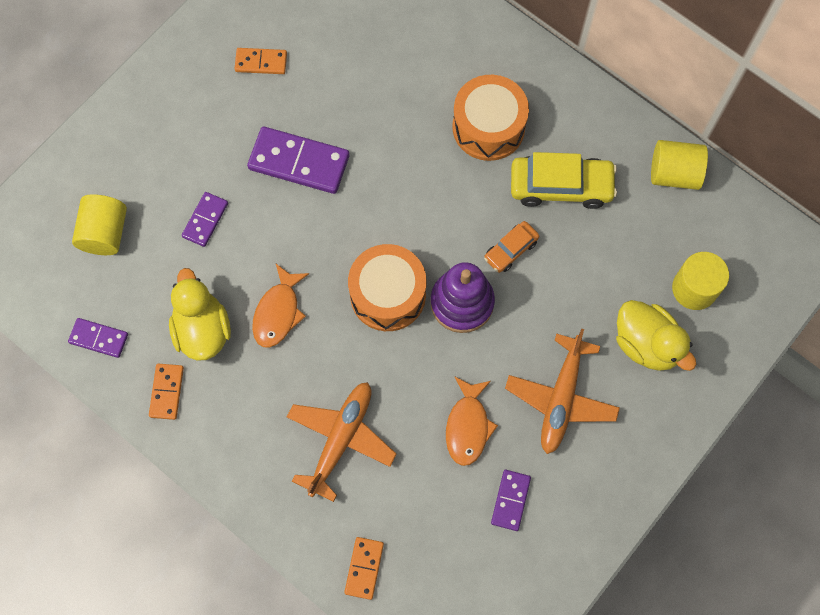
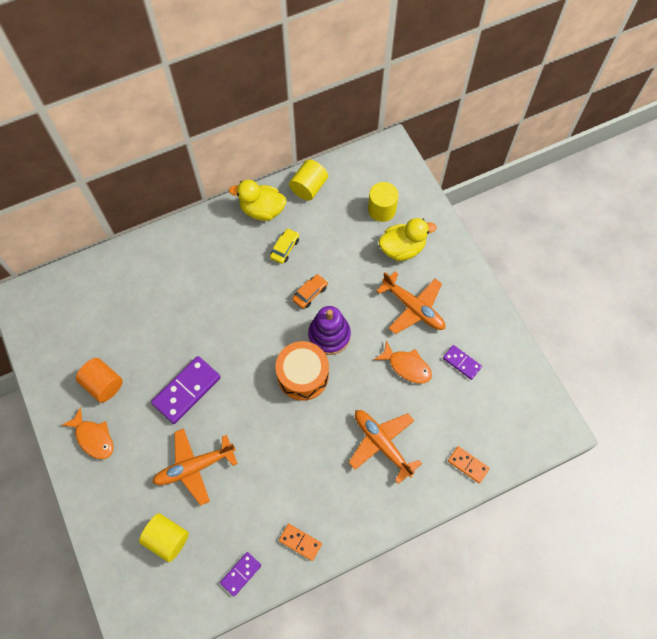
camera: 65 degrees left, 5 degrees down
yellow duck [169,268,231,361] -> yellow duck moved to [229,180,286,221]
purple domino [182,192,228,247] -> orange plane [153,428,238,506]
orange domino [234,48,287,74] -> orange cylinder [76,358,123,403]
orange fish [252,264,309,348] -> orange fish moved to [62,407,114,459]
orange drum [452,75,529,161] -> none
orange car [484,221,539,273] -> orange car turned 120 degrees counterclockwise [292,274,328,309]
yellow car [511,152,617,209] -> yellow car [270,228,299,264], size x0.56

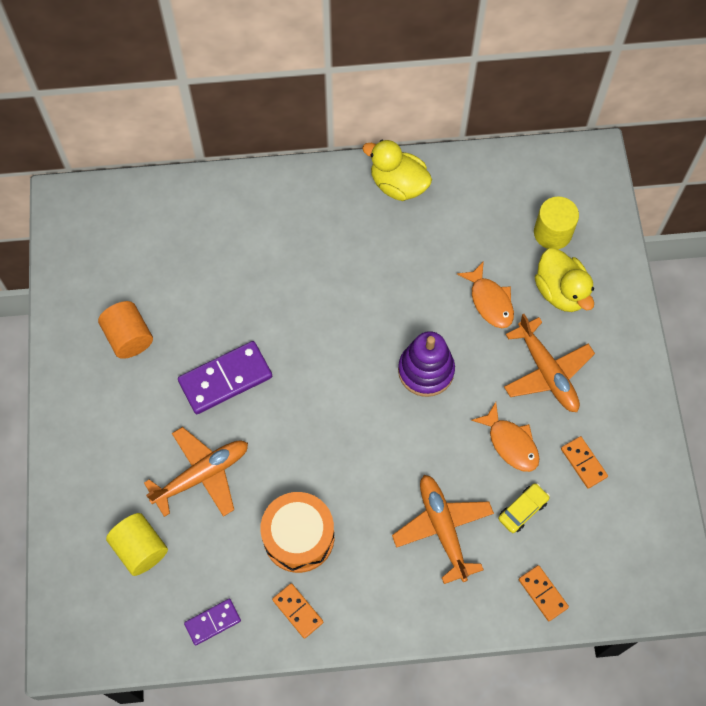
camera: 20 degrees right, 0 degrees up
orange fish [62,407,114,459] -> orange fish moved to [457,261,514,328]
orange plane [153,428,238,506] -> orange plane turned 150 degrees clockwise [144,427,248,517]
yellow car [270,228,299,264] -> yellow car moved to [498,483,550,533]
orange drum [275,341,329,401] -> orange drum moved to [260,492,334,573]
yellow cylinder [289,160,328,201] -> none
orange car [292,274,328,309] -> none
yellow duck [379,218,436,261] -> yellow duck turned 60 degrees clockwise [535,248,594,312]
purple domino [443,345,482,380] -> orange domino [561,436,608,489]

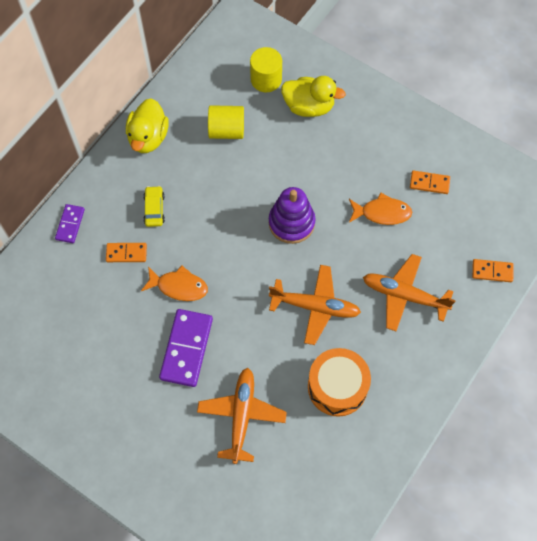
camera: 50 degrees left, 0 degrees up
orange cylinder [98,301,153,359] -> none
yellow cylinder [106,513,168,576] -> yellow cylinder moved to [208,105,244,139]
purple domino [184,599,241,646] -> purple domino moved to [55,204,85,243]
orange domino [272,583,323,639] -> orange domino moved to [106,243,147,262]
yellow duck [362,139,432,201] -> yellow duck turned 60 degrees counterclockwise [126,98,169,153]
orange fish [457,261,514,328] -> orange fish moved to [141,265,208,301]
yellow car [498,483,550,533] -> yellow car moved to [143,186,165,227]
orange plane [504,314,595,412] -> orange plane moved to [269,265,361,345]

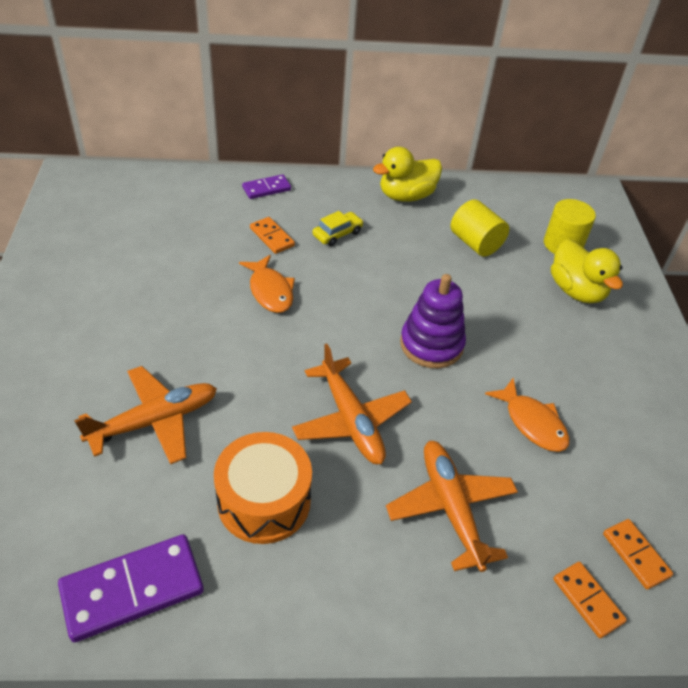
camera: 50 degrees right, 20 degrees down
purple domino [159,309,213,387] -> purple domino moved to [58,534,204,642]
orange domino [410,170,450,194] -> orange domino moved to [603,519,673,590]

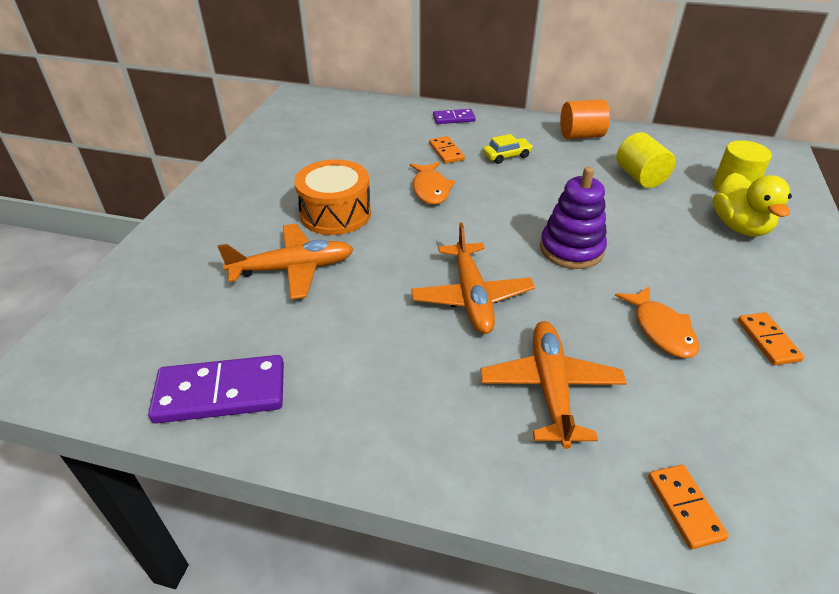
camera: 20 degrees right, 5 degrees down
orange drum [214,432,312,544] -> orange drum moved to [294,159,371,235]
yellow duck [373,147,442,202] -> orange cylinder [560,99,610,139]
orange domino [603,519,673,590] -> orange domino moved to [738,312,804,365]

